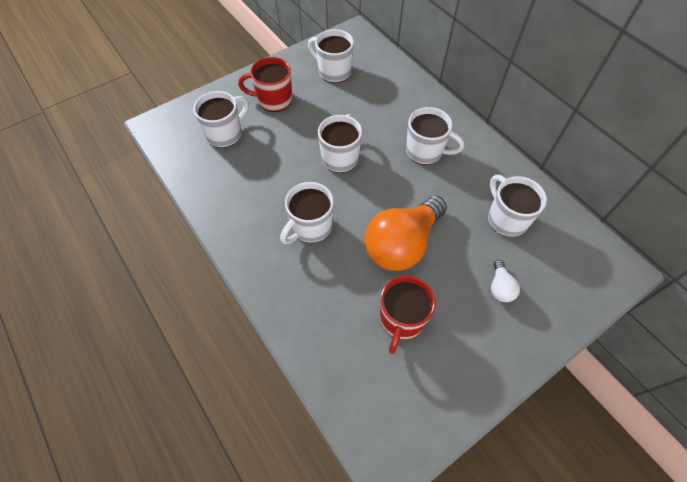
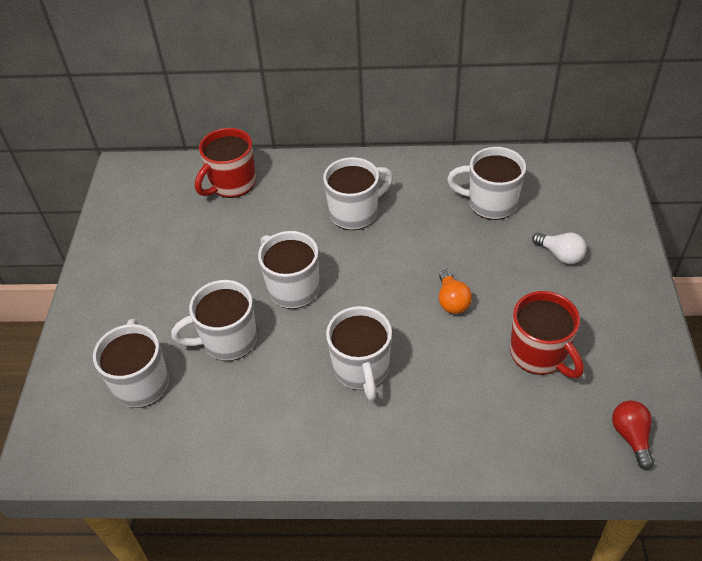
camera: 50 degrees left, 10 degrees down
red mug [238,57,292,112] -> red mug moved to [195,128,256,198]
white mug [308,29,354,83] -> white mug moved to [171,280,257,361]
orange light bulb [364,196,447,271] -> orange light bulb [439,270,472,314], size x0.43
none -> red light bulb [612,401,654,470]

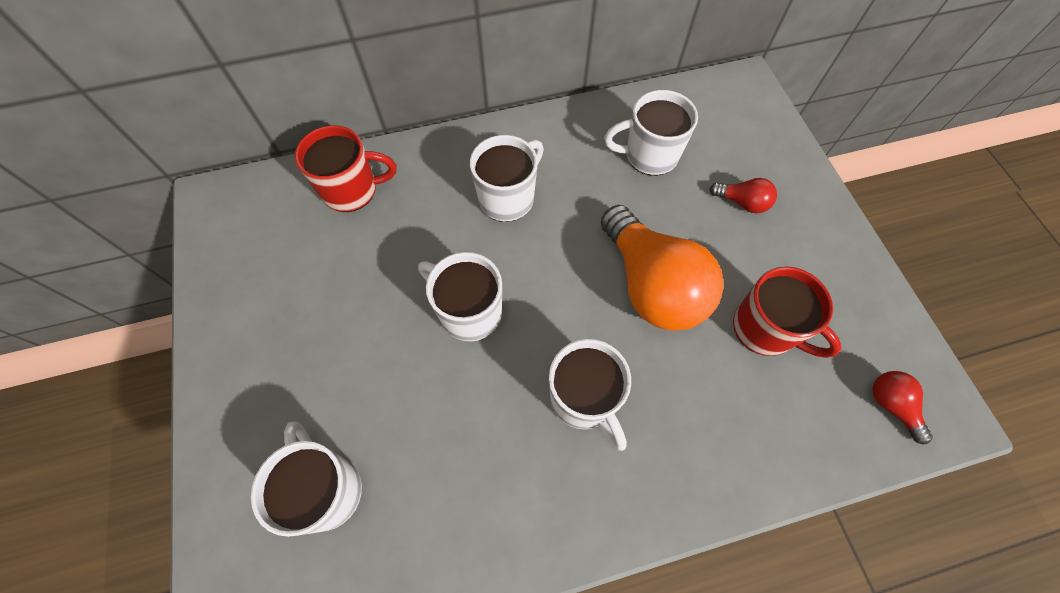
camera: 20 degrees left, 15 degrees up
white mug [171,280,257,361] -> none
red mug [195,128,256,198] -> red mug turned 120 degrees counterclockwise [295,125,396,212]
orange light bulb [439,270,472,314] -> orange light bulb [601,205,724,331], size x2.31
white light bulb [532,233,587,264] -> red light bulb [709,178,777,213]

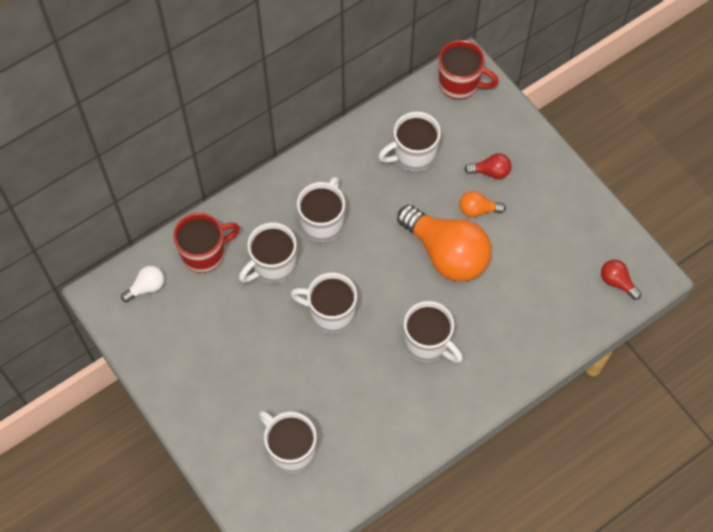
camera: 20 degrees left, 0 degrees up
red mug [733,266,842,358] -> red mug moved to [439,40,499,100]
none -> white light bulb [121,266,164,302]
none -> white mug [239,223,297,283]
none -> orange light bulb [460,191,506,217]

